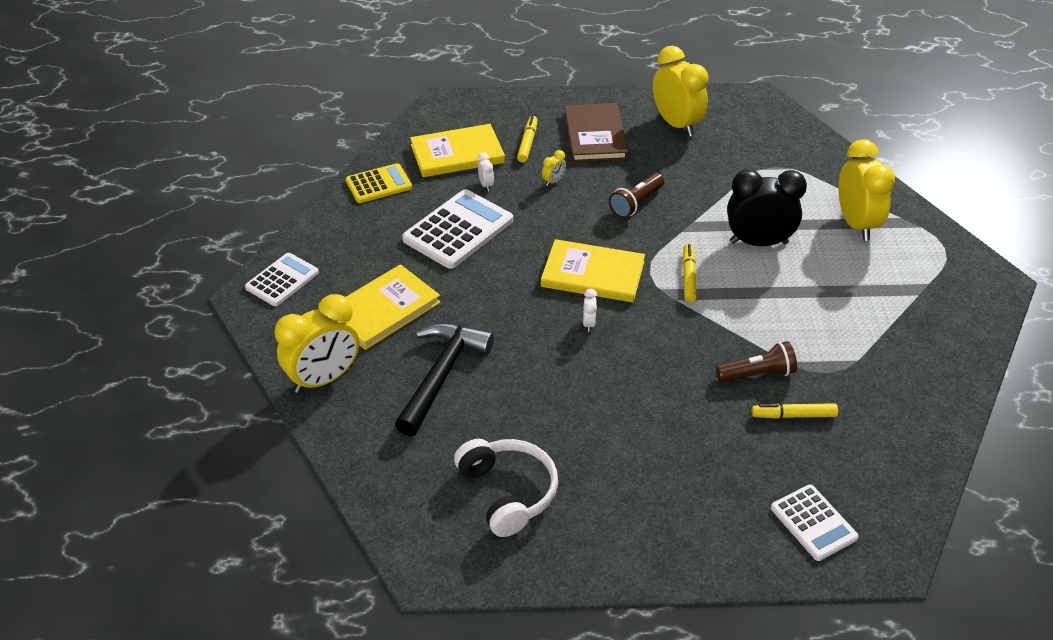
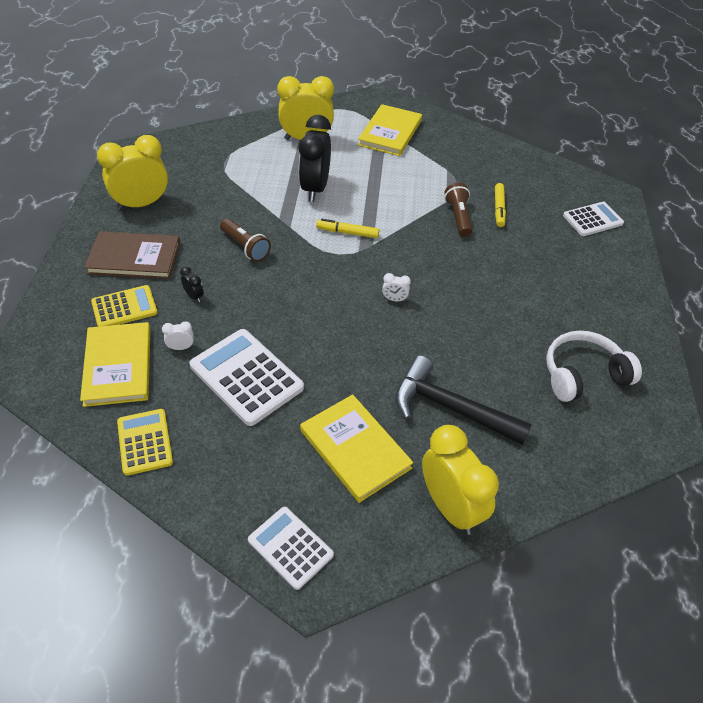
camera: 85 degrees left, 5 degrees up
yellow marker [517,116,538,163] -> yellow calculator [91,285,158,327]
yellow book [541,239,645,302] -> yellow book moved to [358,104,422,156]
yellow clock [542,150,566,186] -> black clock [180,267,204,302]

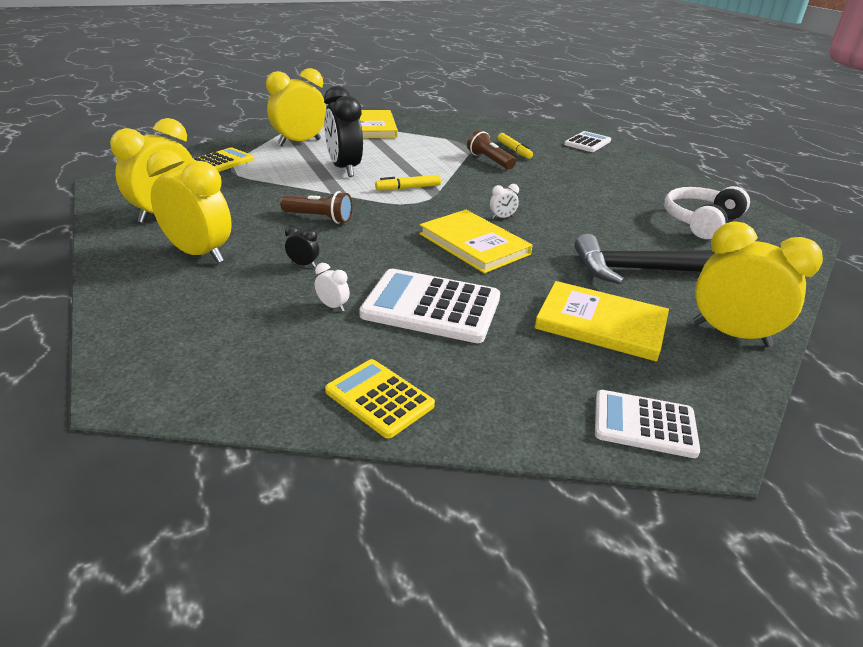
camera: 30 degrees left, 15 degrees down
yellow book [80,322,150,407] -> yellow book moved to [419,210,532,273]
brown book [84,231,180,279] -> yellow clock [146,150,232,263]
yellow calculator [91,285,158,327] -> yellow calculator moved to [193,148,254,172]
white clock [162,321,194,350] -> white clock turned 75 degrees clockwise [315,263,350,312]

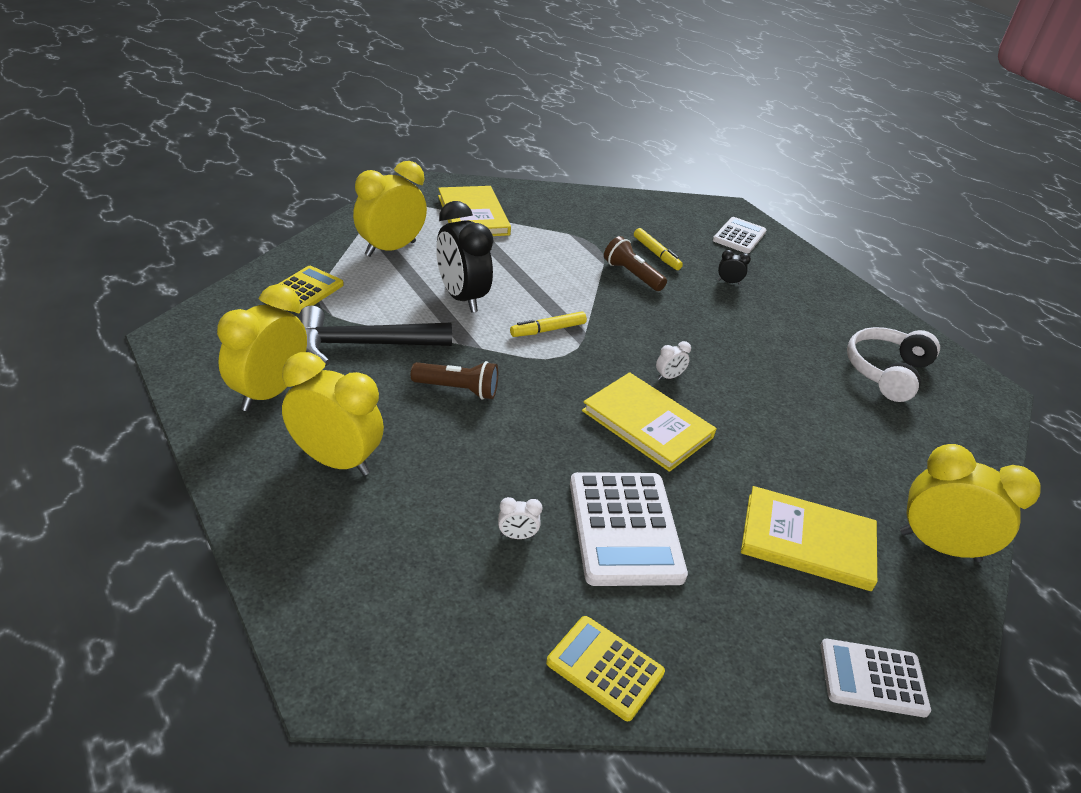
camera: 10 degrees left, 5 degrees up
black clock [285,225,319,267] -> black clock moved to [718,250,751,285]
white clock [315,263,350,312] -> white clock turned 150 degrees clockwise [498,497,543,539]
white calculator [359,269,500,343] -> white calculator turned 105 degrees counterclockwise [570,472,688,586]
black hammer [575,234,715,284] -> black hammer moved to [299,306,452,366]

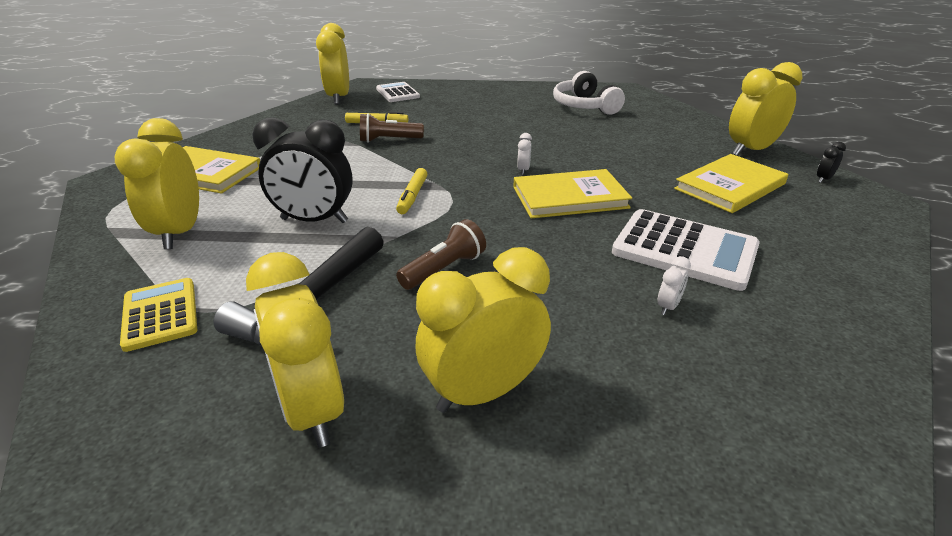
camera: 50 degrees left, 5 degrees down
yellow calculator [546,616,665,721] -> none
black clock [718,250,751,285] -> black clock moved to [817,142,846,183]
white calculator [821,639,931,717] -> none
none -> yellow clock [316,23,349,105]

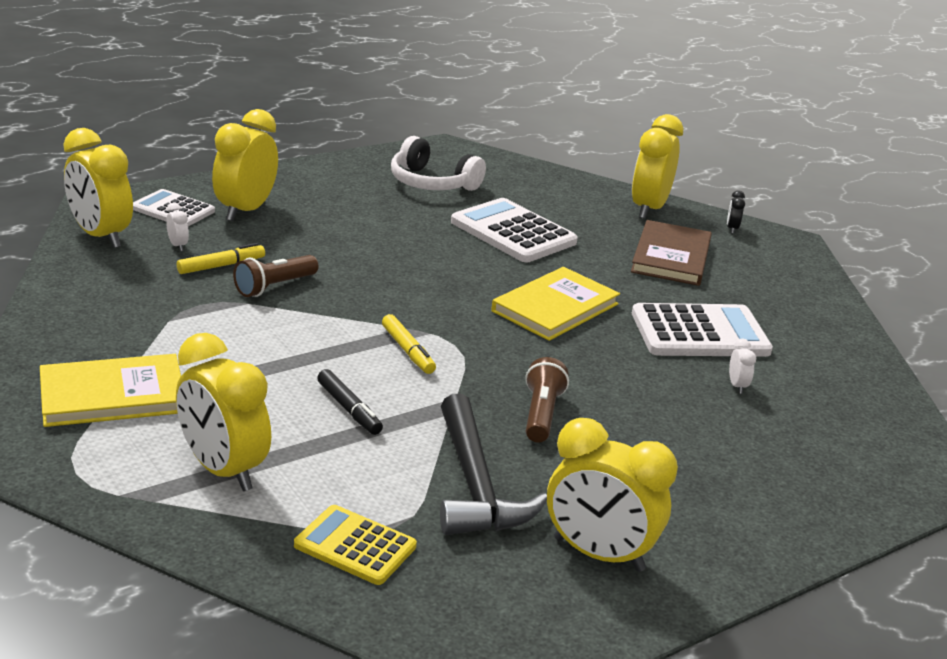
camera: 40 degrees left, 5 degrees down
black clock [252,118,353,223] -> black marker [317,369,383,435]
yellow clock [416,247,551,413] -> yellow clock moved to [212,109,278,221]
white clock [517,133,532,175] -> white clock moved to [166,203,189,251]
yellow book [674,154,788,213] -> brown book [631,220,712,286]
none -> white calculator [451,198,578,262]

